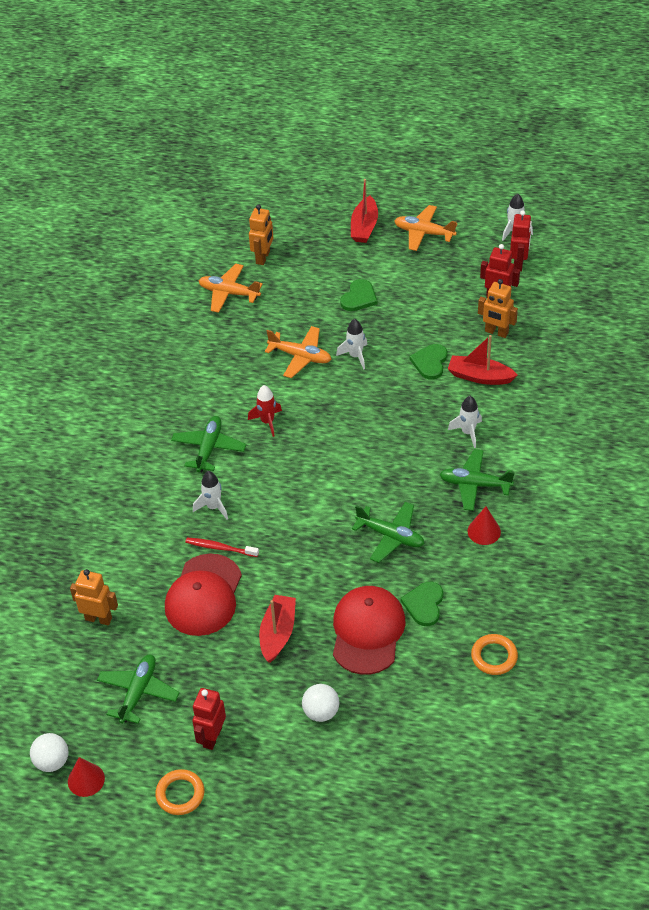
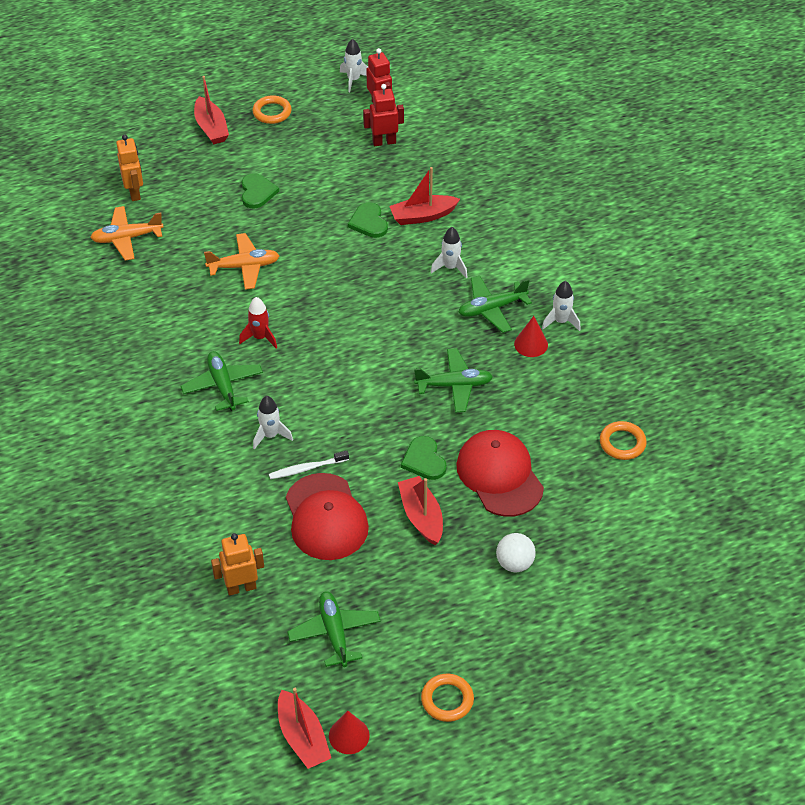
camera: 35 degrees left, 0 degrees up
white ball [30,733,69,772] -> red boat [278,688,331,769]
red toothbrush [185,538,259,557] -> white toothbrush [269,451,349,479]
red robot [192,688,226,750] -> none
white rocket [336,319,367,370] -> white rocket moved to [542,281,581,331]
orange plane [394,205,457,251] -> orange ring [252,95,292,124]
green heart [401,582,443,626] -> green heart moved to [401,436,447,480]
orange robot [478,279,518,338] -> none

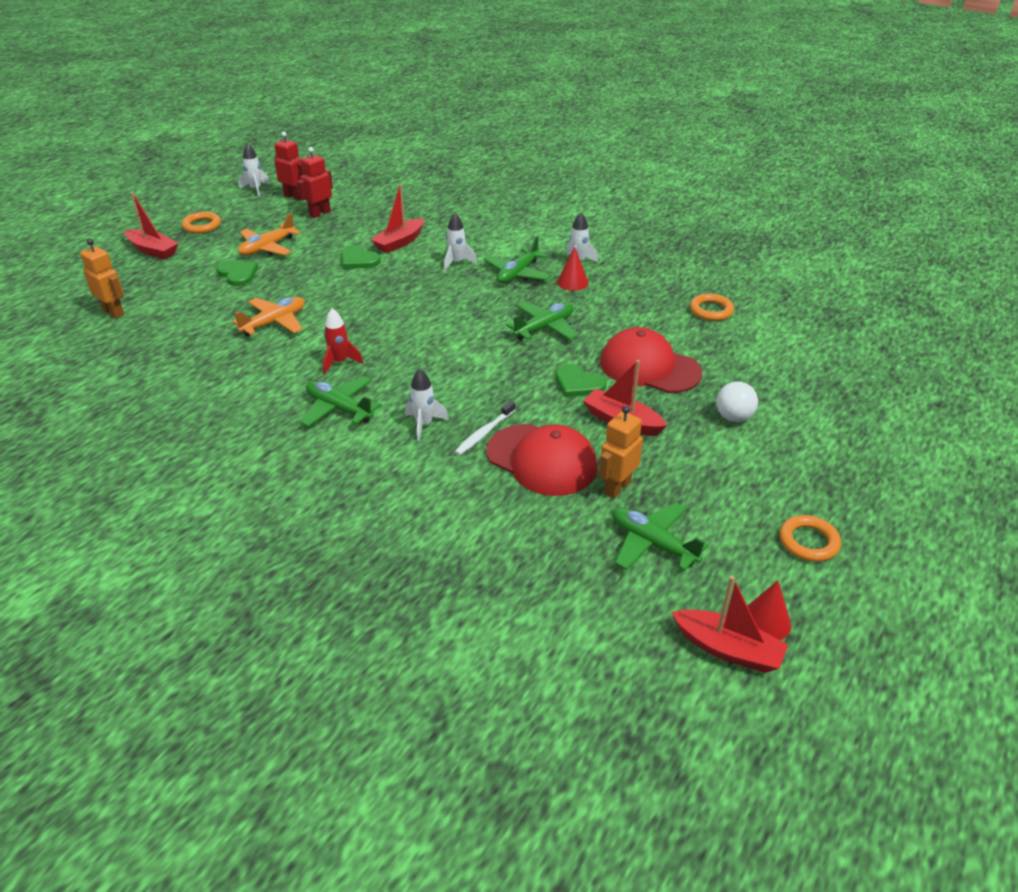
camera: 35 degrees left, 10 degrees down
orange plane [90,206,164,261] -> orange plane moved to [238,213,301,256]
orange robot [211,533,264,596] -> orange robot moved to [599,406,643,499]

